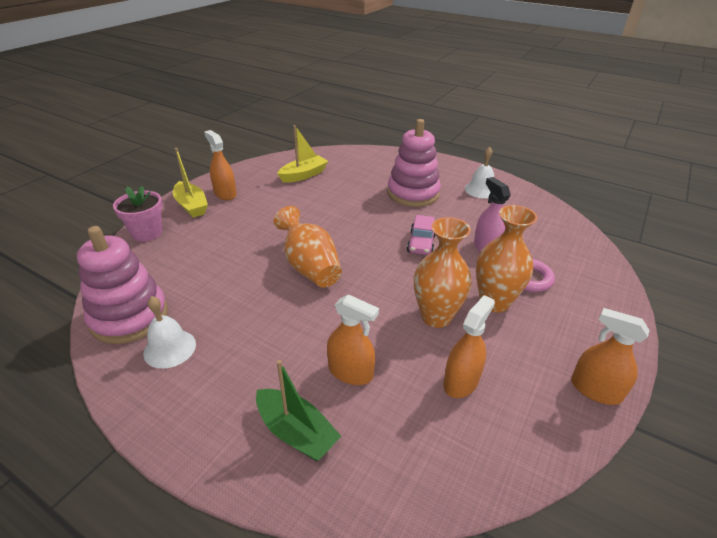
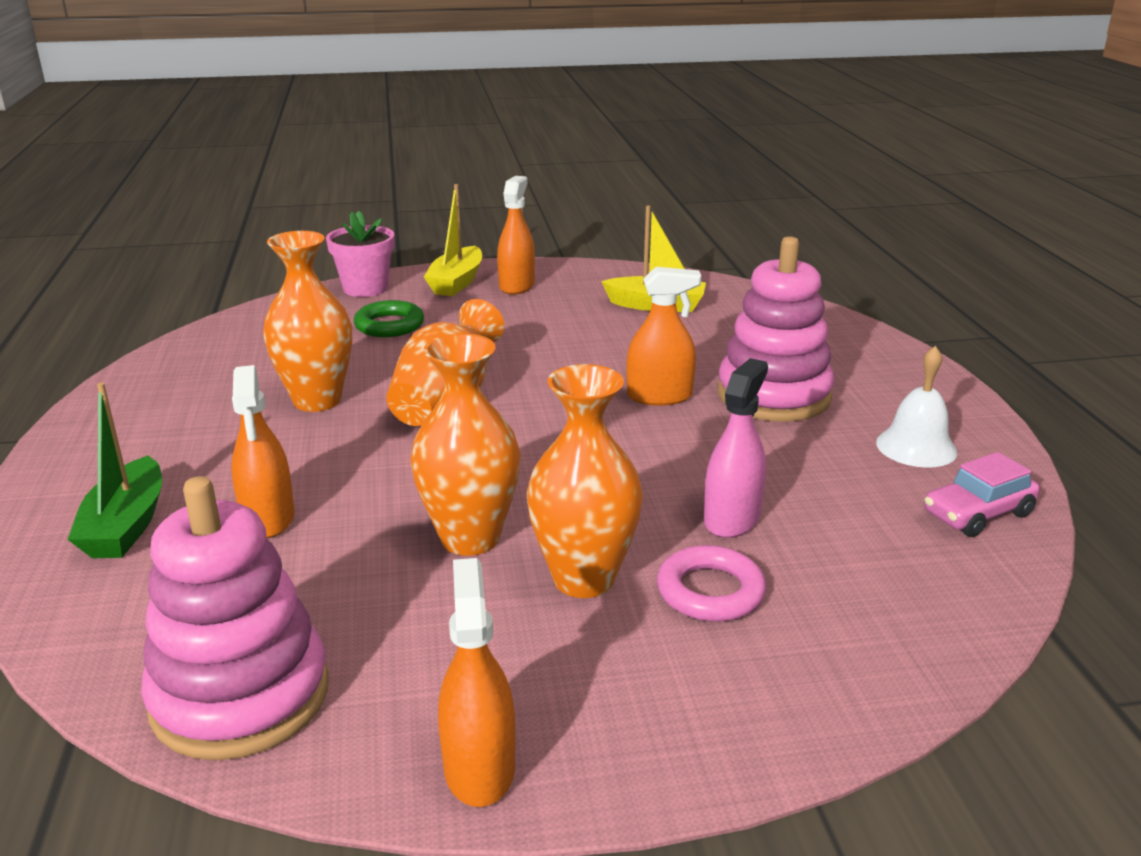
camera: 50 degrees right, 10 degrees down
pink stacking toy [77,226,168,344] -> pink stacking toy moved to [142,476,329,760]
white bell [143,296,196,369] -> none
pink car [407,215,435,255] -> pink car moved to [924,452,1040,537]
orange spray bottle [443,295,495,398] -> orange spray bottle moved to [627,267,701,406]
none -> orange vase [263,231,352,412]
none -> green ring [354,300,424,337]

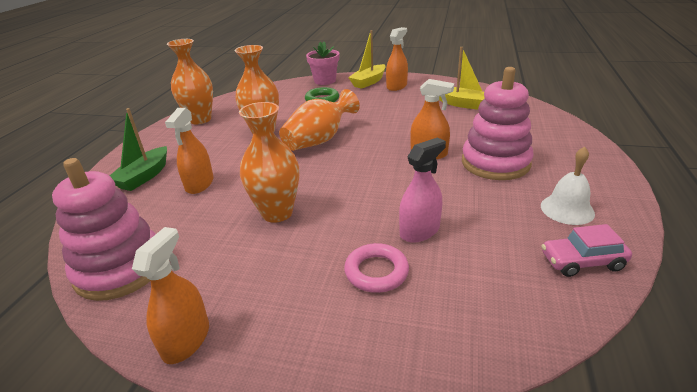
camera: 25 degrees right, 5 degrees up
orange vase [527,364,643,598] -> orange vase moved to [167,39,213,124]

